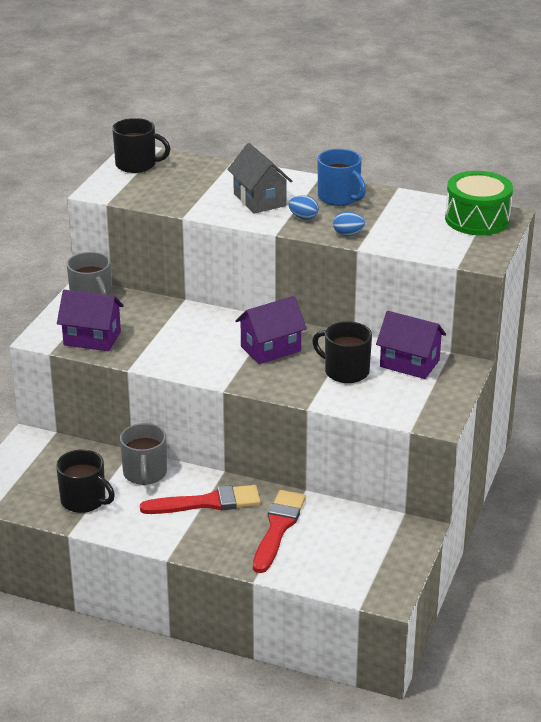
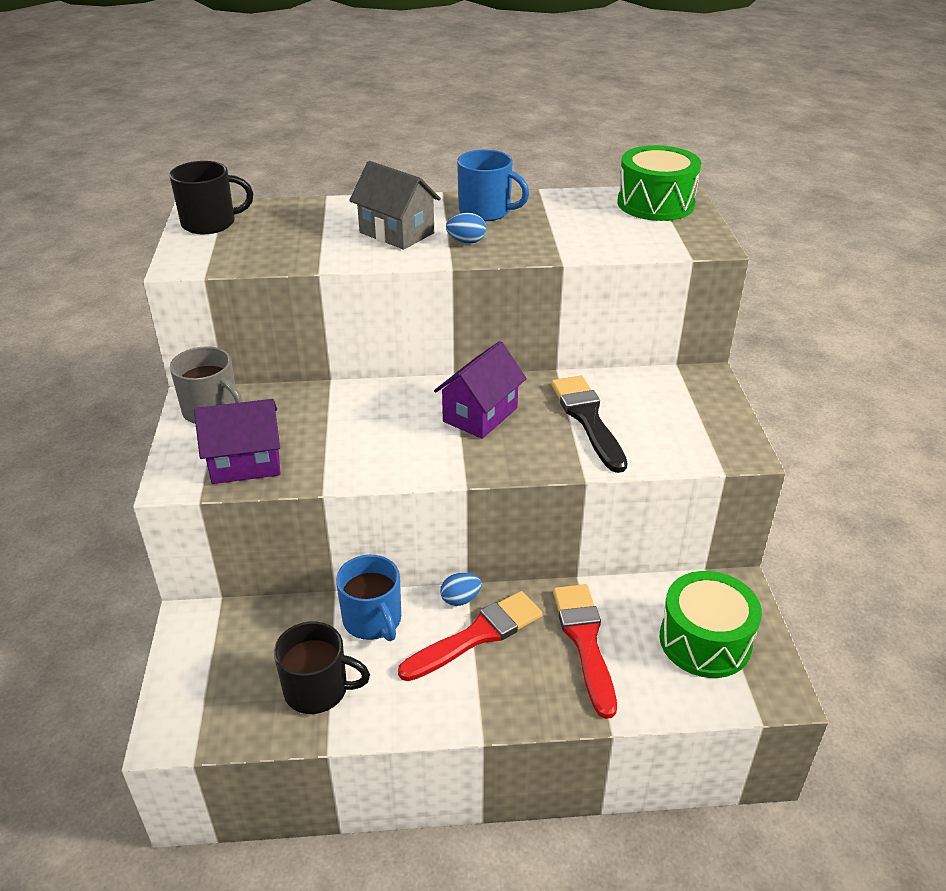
camera: 25 degrees left, 5 degrees up
grey mug [120,423,167,485] -> blue mug [336,555,401,641]
black mug [312,321,372,383] -> black brush [551,376,627,473]
blue egg [333,212,365,236] -> blue egg moved to [440,573,482,606]
purple house [376,311,446,379] -> none
none -> green drum [660,571,762,678]

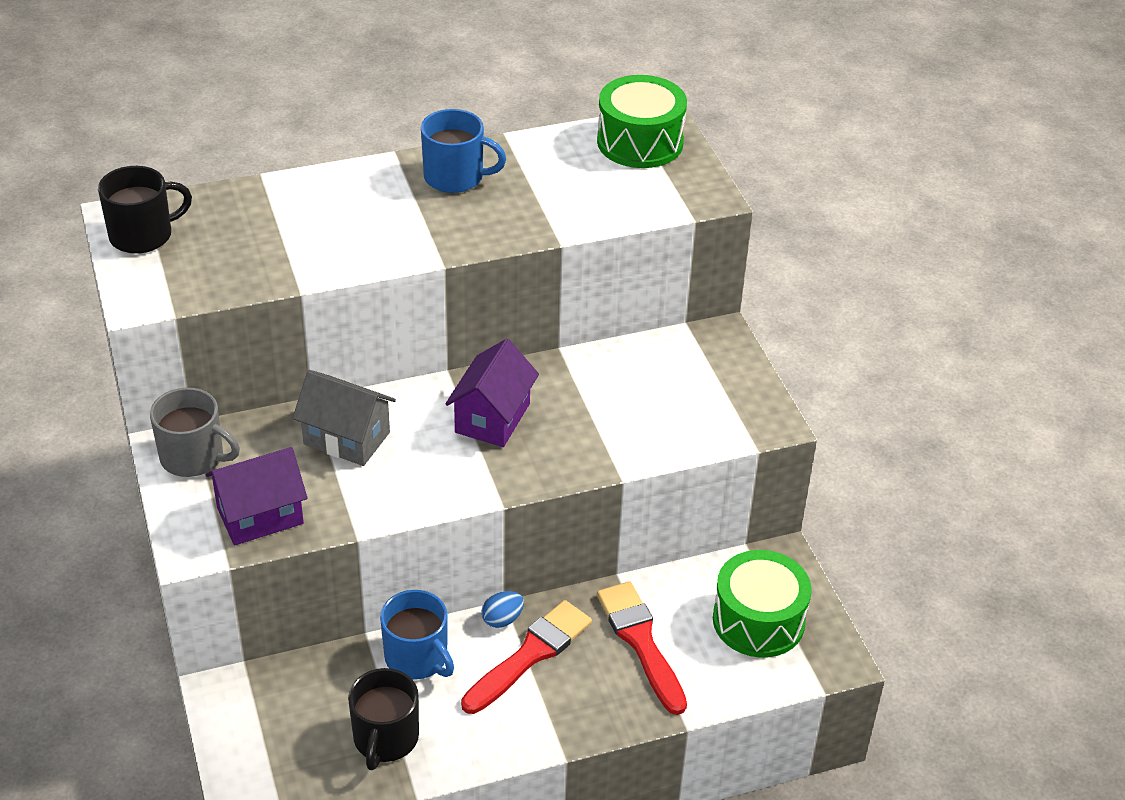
camera: 15 degrees left, 5 degrees up
black mug [274,621,370,714] -> black mug turned 105 degrees clockwise [348,668,419,770]
grey house [349,161,441,250] -> grey house moved to [293,370,396,466]
blue egg [446,213,486,243] -> none
black brush [551,376,627,473] -> none

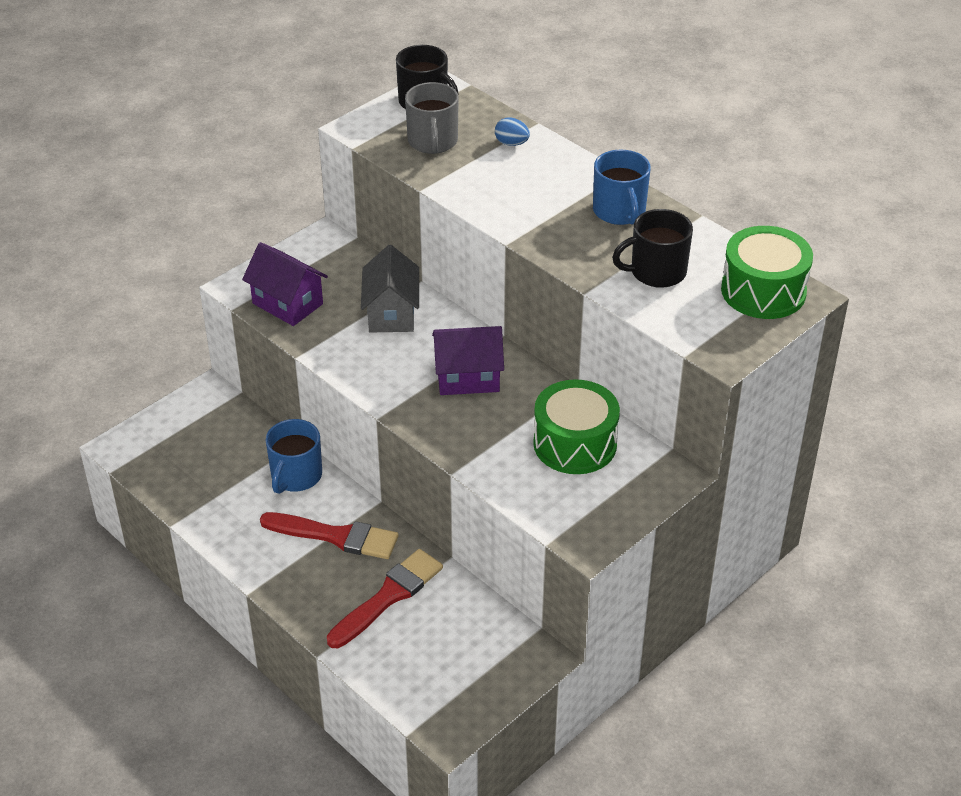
camera: 65 degrees right, 0 degrees up
grey mug [150,388,240,477] -> grey mug moved to [405,82,459,154]
black mug [348,668,419,770] -> black mug moved to [612,209,693,288]
blue egg [481,591,524,628] -> blue egg moved to [495,117,530,146]
green drum [713,550,812,658] -> green drum moved to [533,379,620,474]

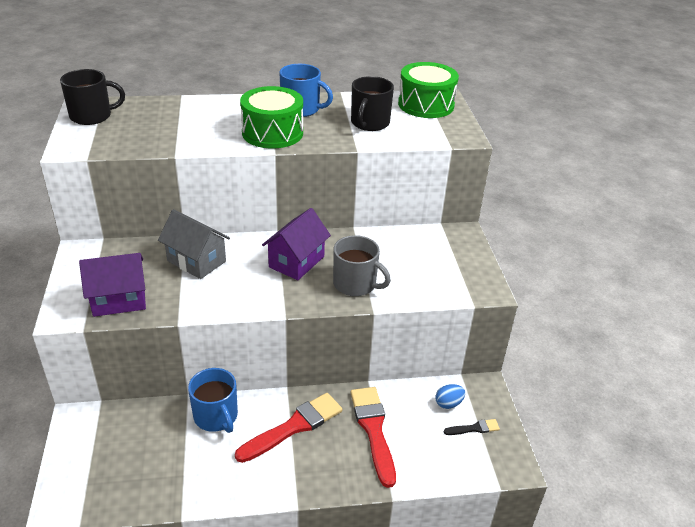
camera: 55 degrees left, 5 degrees down
grey mug [405,82,459,154] -> grey mug moved to [333,235,391,296]
blue egg [495,117,530,146] -> blue egg moved to [435,384,465,409]
green drum [533,379,620,474] -> green drum moved to [240,86,303,148]
none -> black brush [444,419,500,435]

